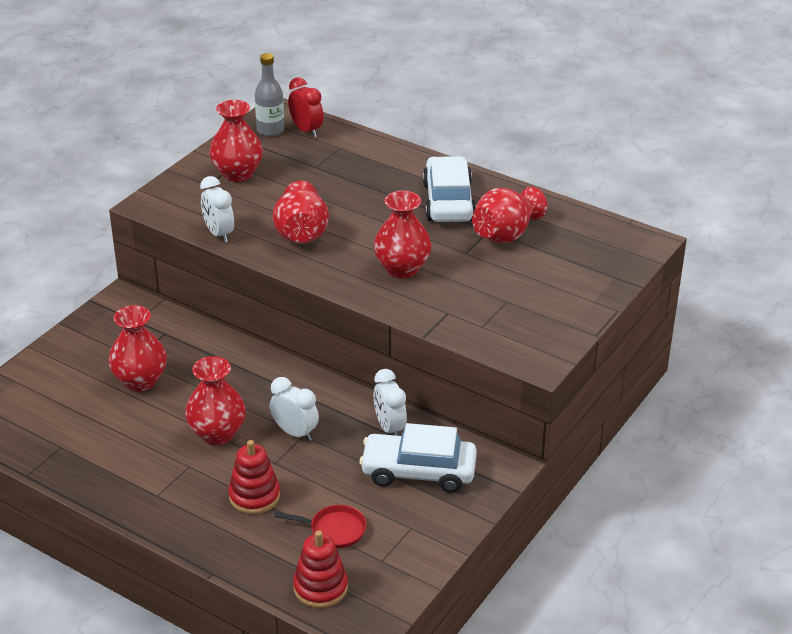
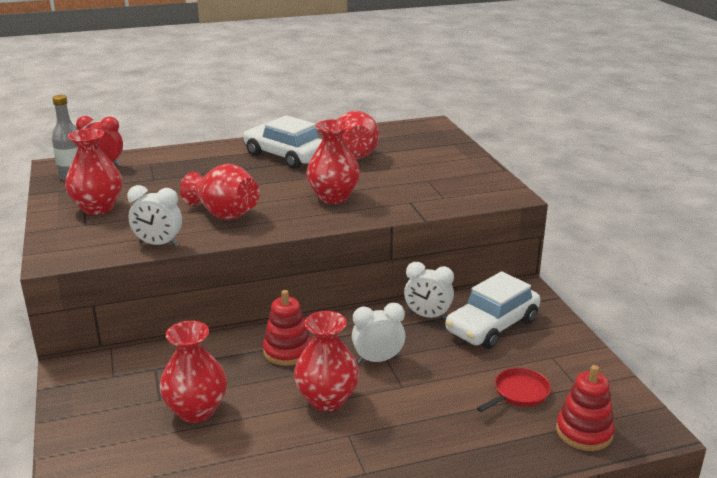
camera: 50 degrees left, 10 degrees down
red stacking toy [228,440,280,514] -> red stacking toy moved to [263,290,311,366]

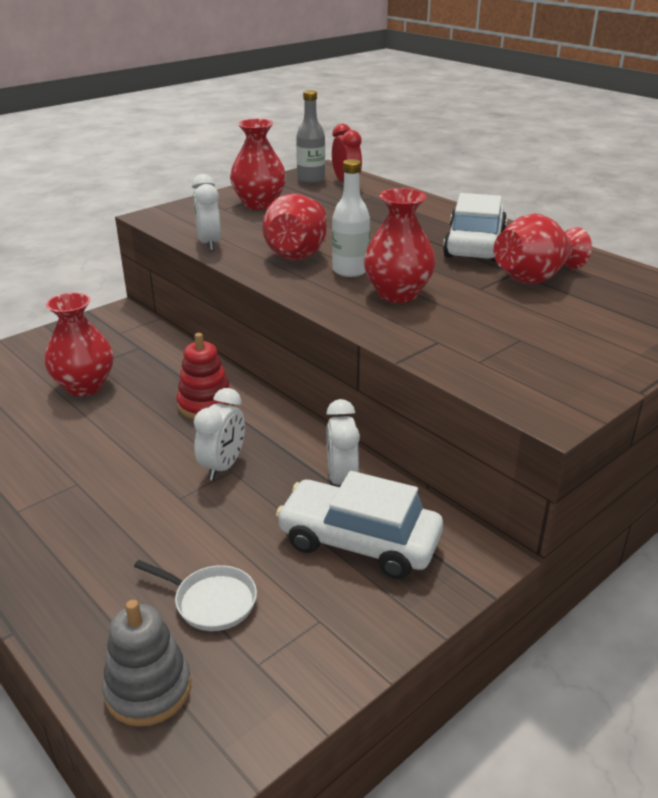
camera: 65 degrees right, 5 degrees up
red vase [294,311,359,411] -> none
white clock [352,303,405,364] -> white clock turned 60 degrees clockwise [194,388,245,481]
red pan [477,368,551,412] -> white pan [134,560,257,631]
red stacking toy [556,365,615,451] -> grey stacking toy [102,600,191,727]
none -> white bottle [332,159,370,277]

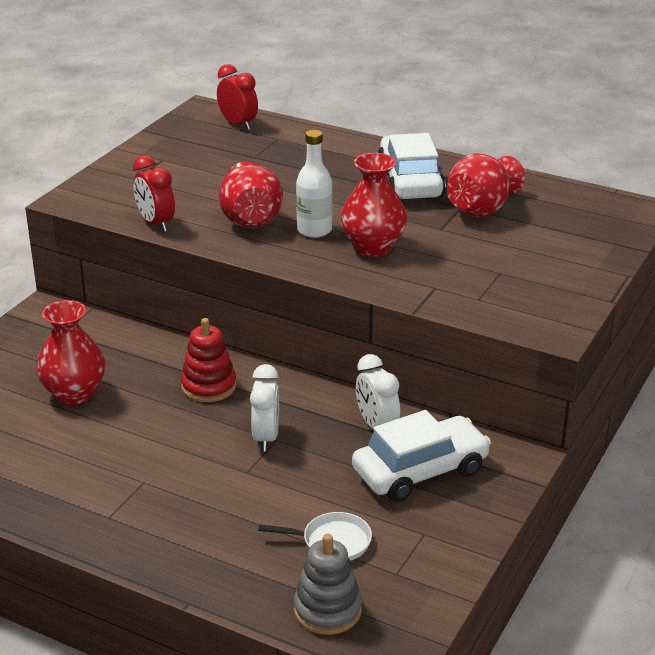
camera: 20 degrees left, 0 degrees up
white clock [192,174,221,251] -> red clock [133,155,175,232]
red vase [230,119,286,210] -> none
white car [276,471,443,579] -> white car turned 150 degrees clockwise [352,410,491,502]
grey bottle [296,90,325,184] -> none

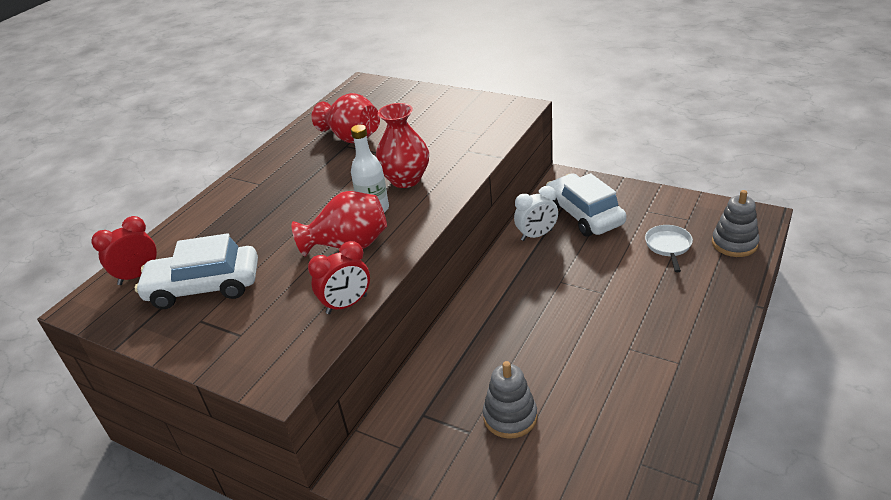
camera: 85 degrees left, 5 degrees up
red vase [36,300,105,405] -> grey stacking toy [483,361,537,438]
red stacking toy [181,318,236,402] -> none
white clock [250,364,279,451] -> none
white car [378,133,446,199] -> white car moved to [135,233,258,309]

